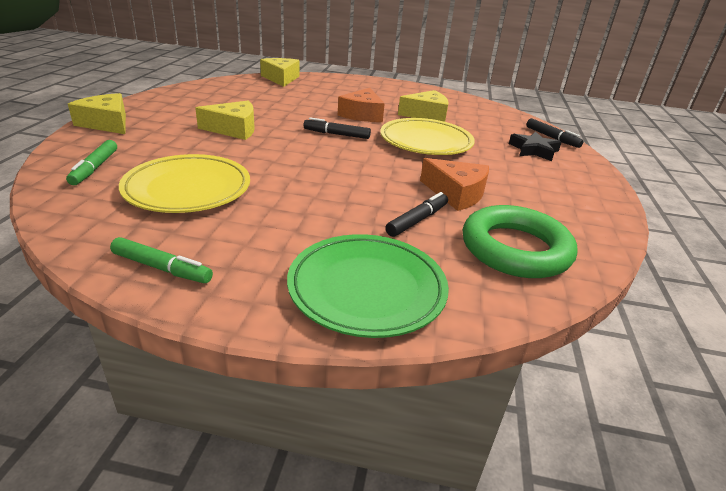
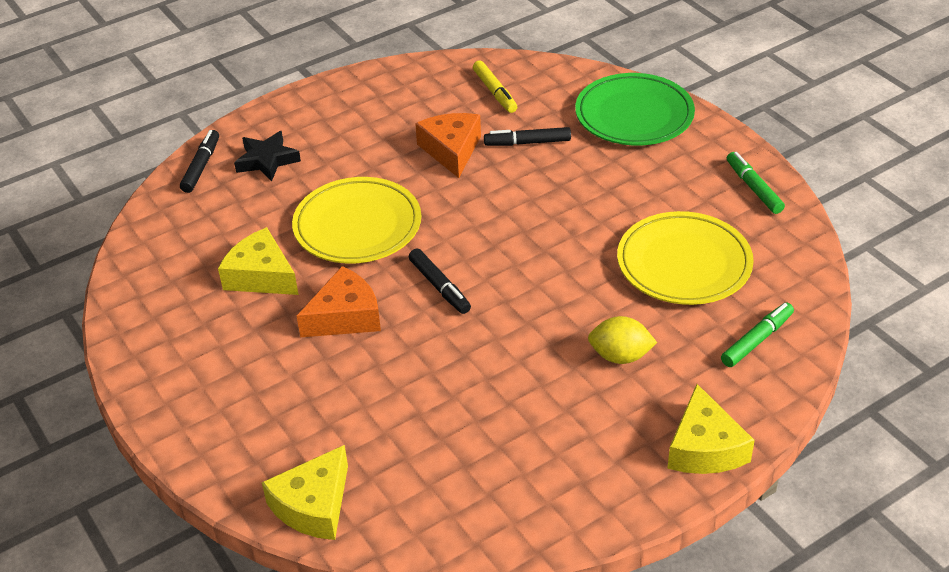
camera: 130 degrees left, 10 degrees up
yellow cheese [195,101,255,140] -> none
green ring [463,205,578,278] -> yellow marker [473,60,517,113]
none -> yellow lemon [588,316,657,364]

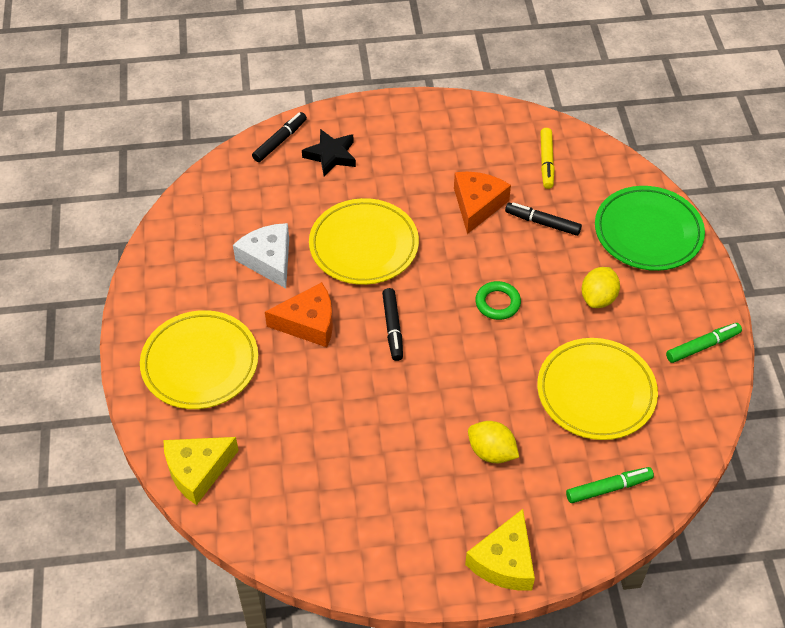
camera: 25 degrees right, 10 degrees up
yellow cheese [218,227,299,295] -> white cheese [233,223,289,288]
green marker [727,152,785,214] -> green marker turned 60 degrees clockwise [666,323,742,363]
none -> yellow plate [140,310,258,409]
none -> green ring [475,281,521,320]
none -> yellow lemon [581,267,620,308]

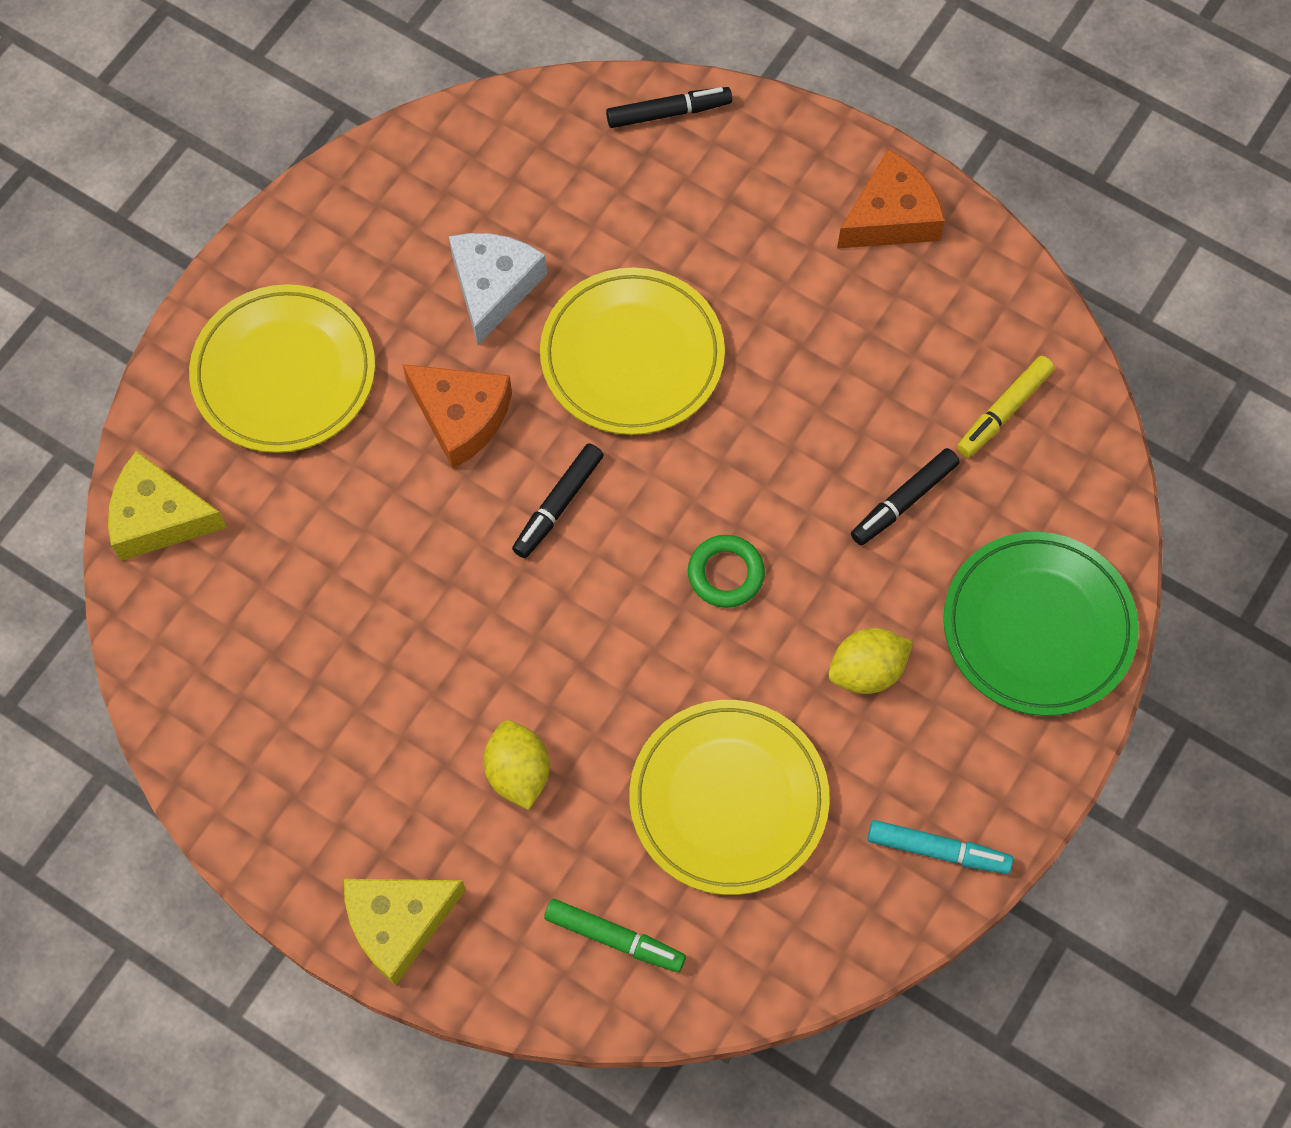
camera: 40 degrees right, 15 degrees up
black star [302,129,356,176] -> none
orange cheese [454,171,511,234] -> orange cheese moved to [837,149,945,249]
black marker [505,202,582,236] -> black marker turned 105 degrees counterclockwise [851,448,960,546]
green marker [666,323,742,363] -> turquoise marker [868,820,1013,874]

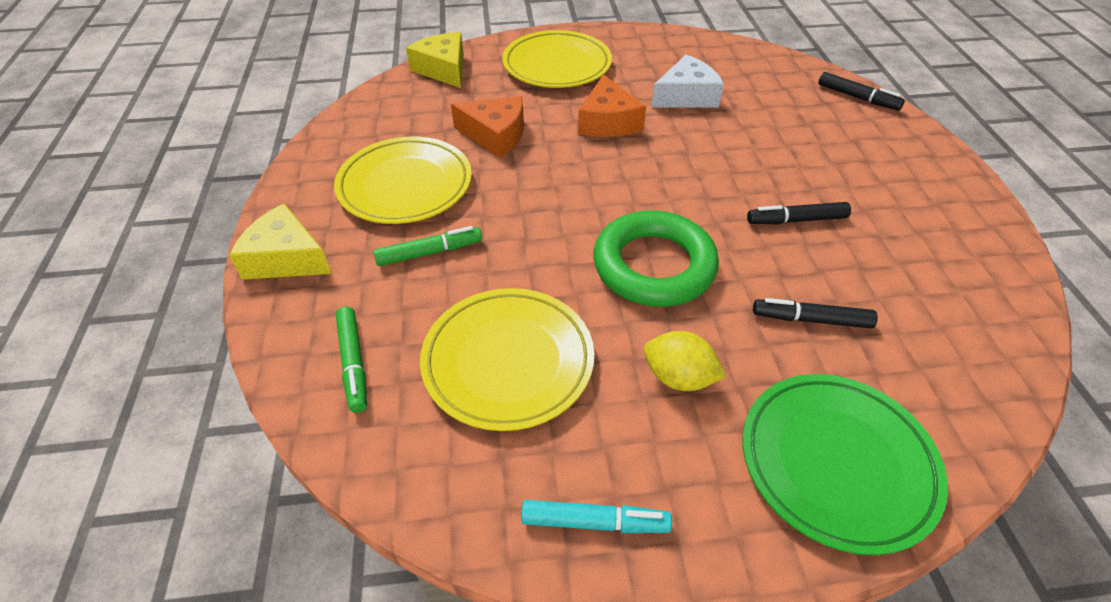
camera: 50 degrees right, 20 degrees down
yellow lemon [483,720,550,810] -> green marker [374,226,482,266]
black marker [512,443,604,558] -> black marker moved to [747,202,851,224]
yellow plate [540,268,725,435] -> yellow plate moved to [334,136,472,224]
green ring [688,535,765,608] -> green ring [594,210,719,307], size x2.02
orange cheese [837,149,945,249] -> orange cheese moved to [451,96,524,158]
turquoise marker [868,820,1013,874] -> turquoise marker turned 60 degrees counterclockwise [521,500,672,533]
yellow marker [957,356,1055,457] -> none

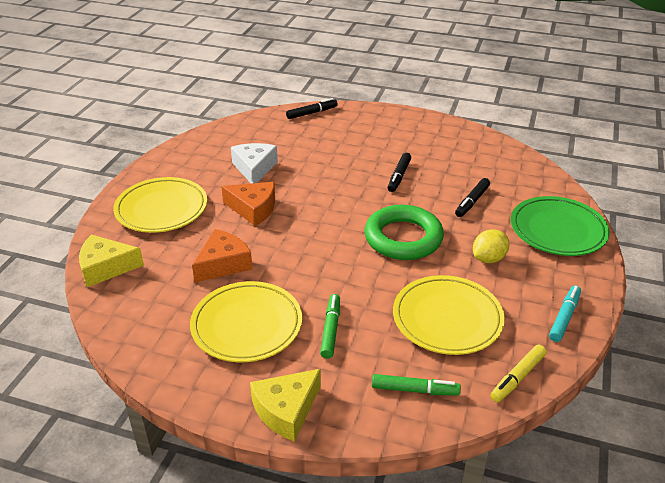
camera: 65 degrees left, 10 degrees down
none -> yellow marker [490,345,546,402]

